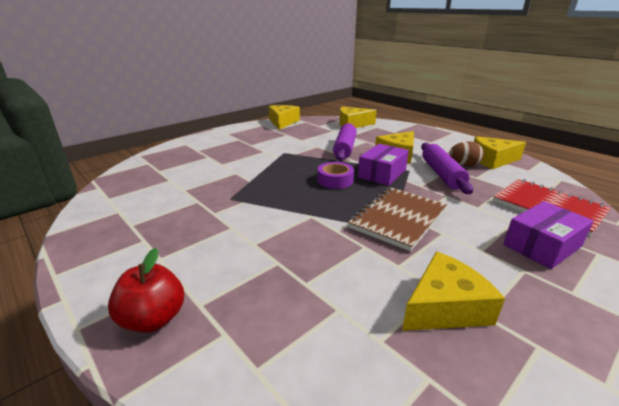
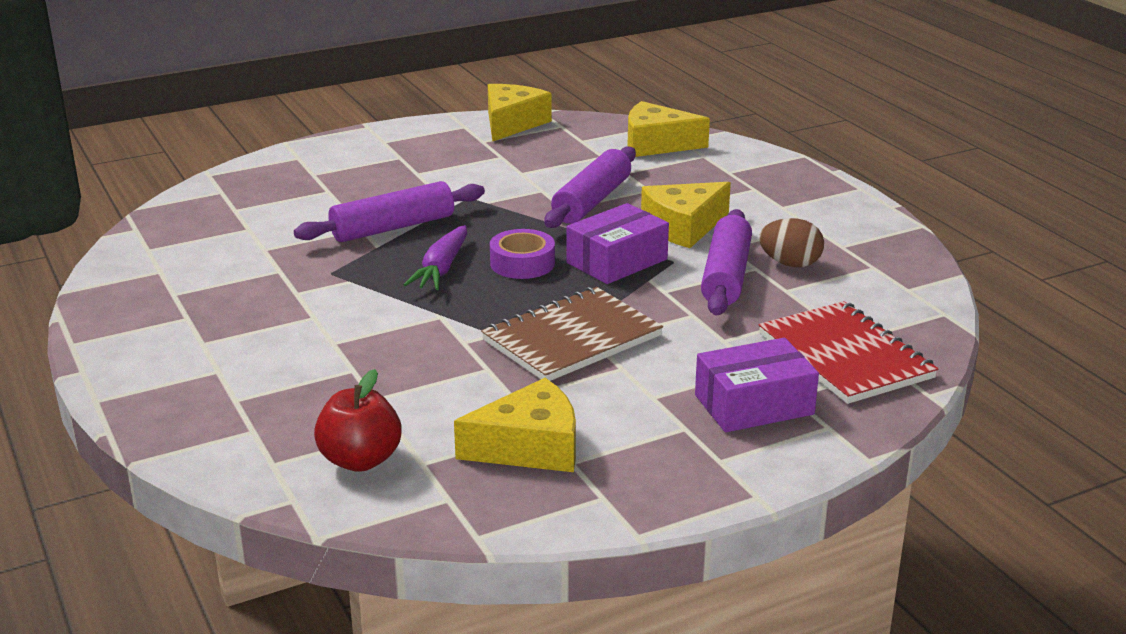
camera: 15 degrees right, 0 degrees up
red apple [108,248,184,333] -> red apple moved to [314,369,402,472]
yellow cheese [474,136,526,169] -> none
none -> purple rolling pin [294,181,485,242]
none -> purple carrot [403,225,467,290]

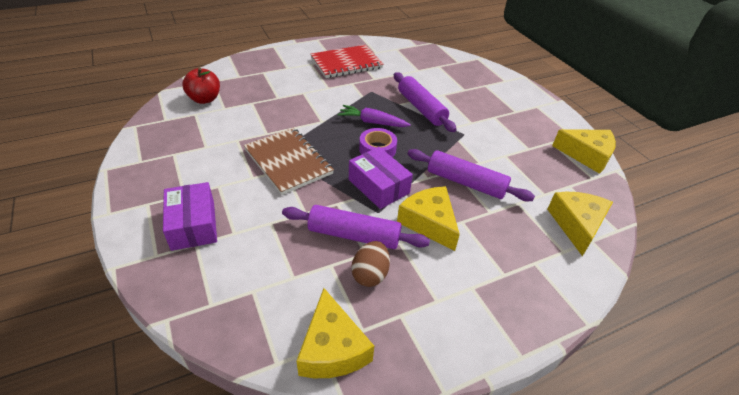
camera: 90 degrees right, 15 degrees up
yellow cheese [454,378,576,472] -> yellow cheese moved to [296,288,374,378]
red notebook [759,301,938,404] -> red notebook moved to [310,45,384,78]

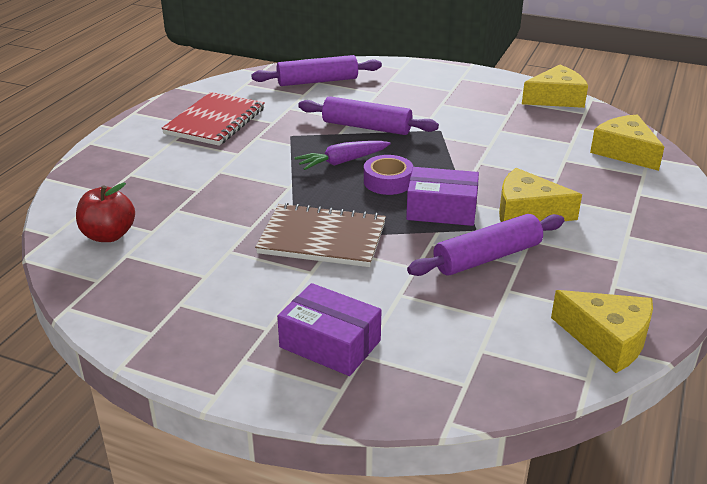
camera: 40 degrees left, 10 degrees down
brown egg [351,241,390,287] -> none
purple rolling pin [408,149,535,202] -> purple rolling pin moved to [251,55,382,86]

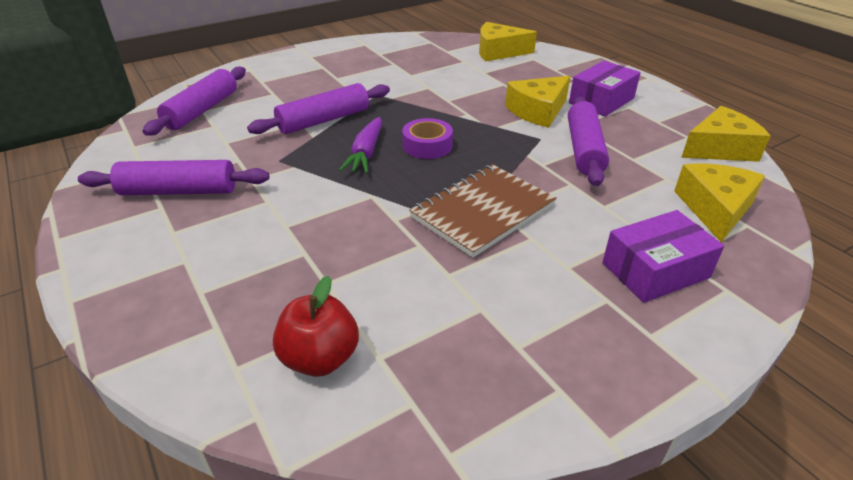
camera: 55 degrees left, 5 degrees up
red notebook [162,92,265,146] -> purple rolling pin [78,160,269,195]
purple box [406,167,479,226] -> purple box moved to [569,61,641,117]
yellow cheese [522,64,588,108] -> yellow cheese moved to [674,163,765,242]

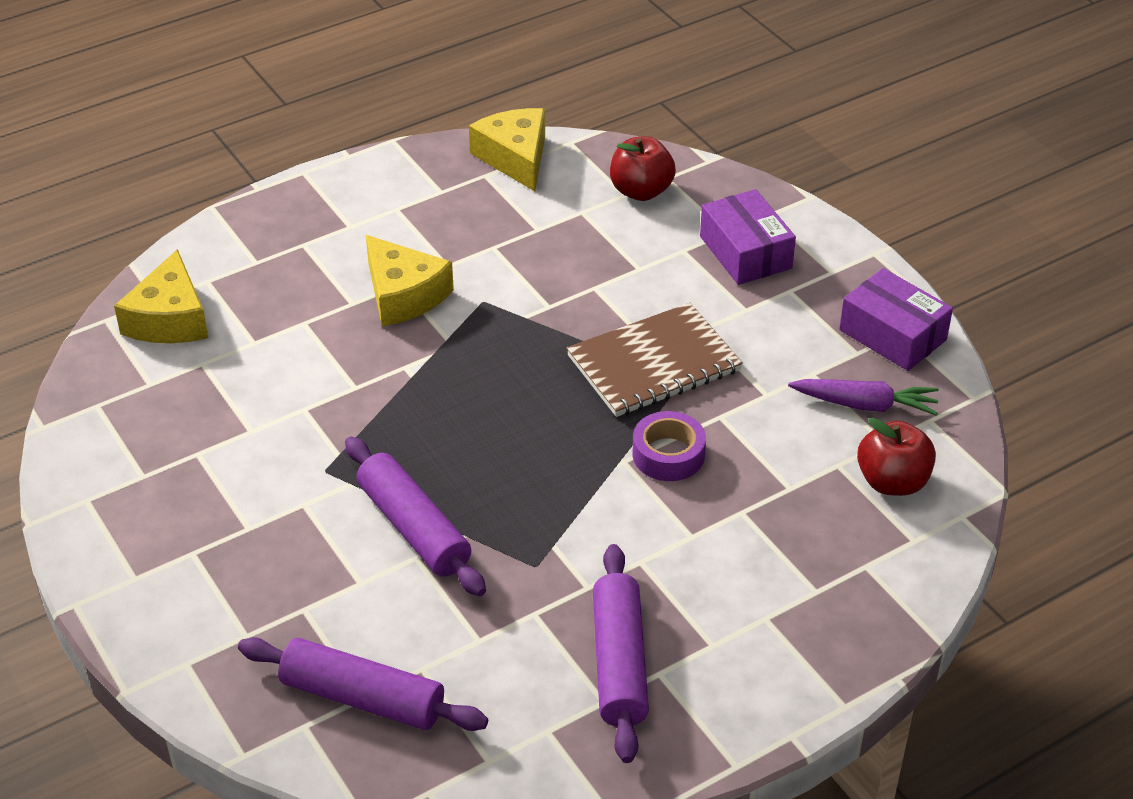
camera: 90 degrees left, 5 degrees up
purple carrot [339,117,382,173] -> purple carrot moved to [788,379,939,416]
purple tape [402,118,453,159] -> purple tape moved to [633,411,706,481]
brown notebook [409,164,557,258] -> brown notebook turned 75 degrees counterclockwise [566,303,743,417]
purple rolling pin [568,96,609,186] -> none
purple box [569,61,641,117] -> purple box moved to [839,268,953,371]
yellow cheese [674,163,765,242] -> red apple [610,136,676,201]

